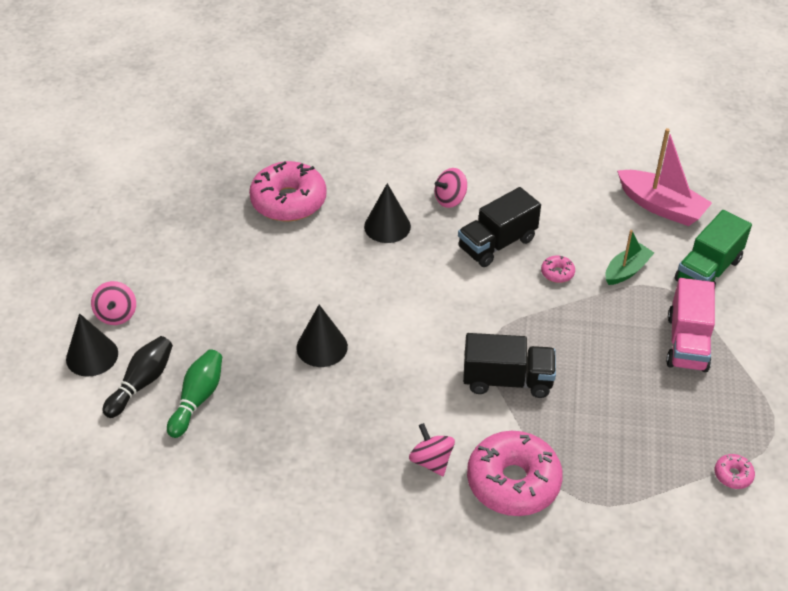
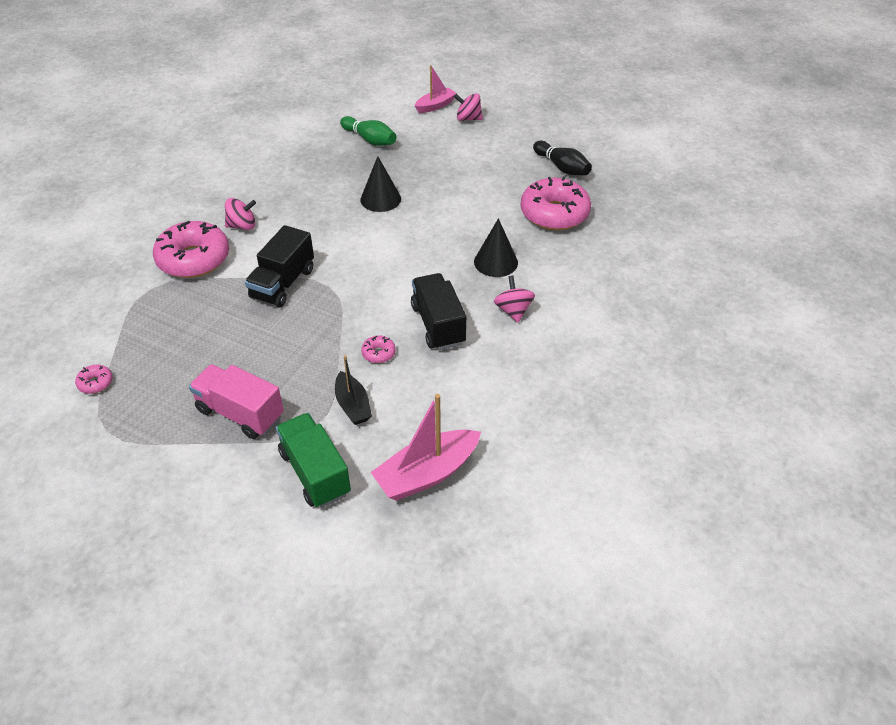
camera: 110 degrees right, 0 degrees up
black cone [66,313,118,377] -> pink boat [415,65,457,113]
black bowling pin [102,336,173,418] -> black bowling pin moved to [533,141,592,175]
green boat [605,230,654,285] -> black boat [335,355,372,425]

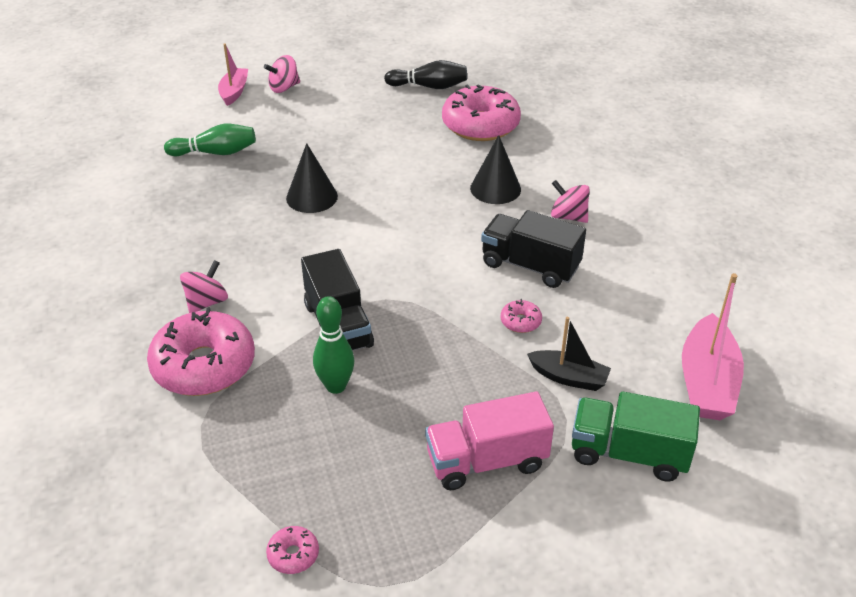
camera: 45 degrees left, 5 degrees down
none -> green bowling pin [313,296,355,394]

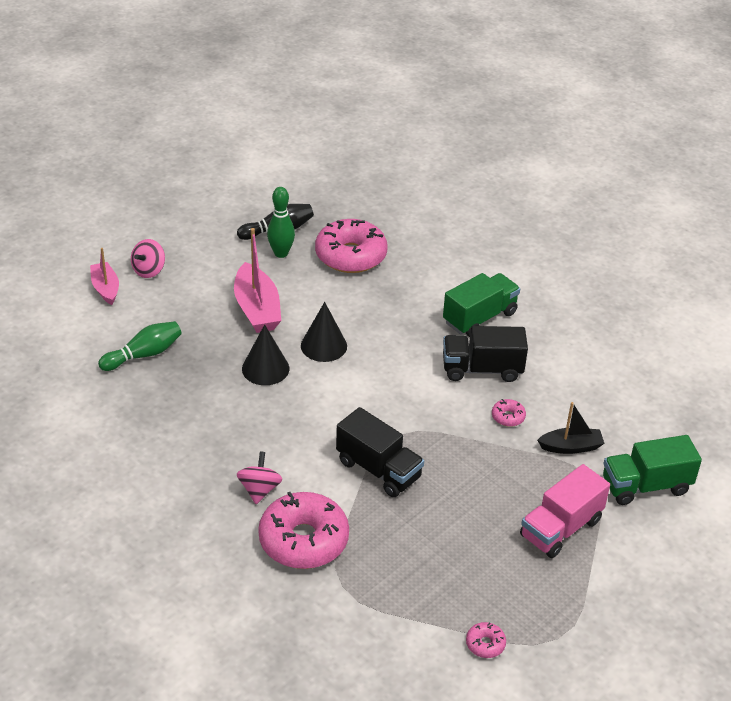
camera: 30 degrees left, 0 degrees up
green bowling pin [313,296,355,394] -> green bowling pin moved to [267,187,295,258]
black cone [470,135,521,204] -> black cone moved to [301,302,347,362]
pink spinning top [551,180,590,223] -> green truck [443,273,520,337]
pink boat [682,273,744,420] -> pink boat moved to [234,228,281,333]

